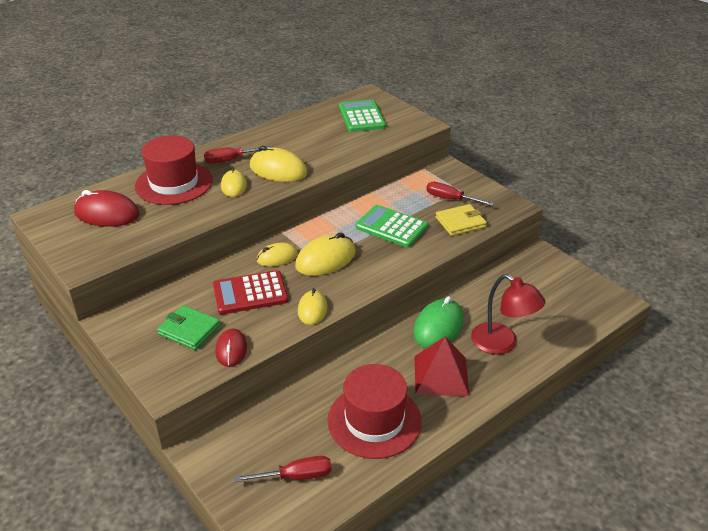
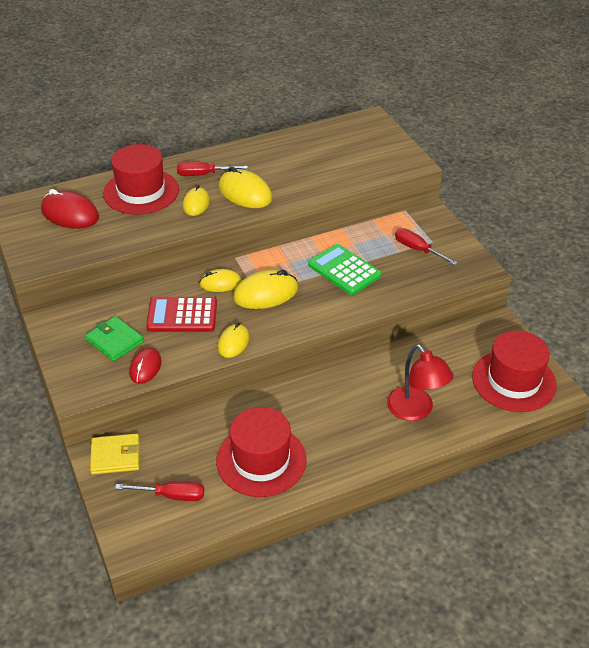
camera: 15 degrees right, 5 degrees up
green calculator [339,100,386,132] -> none
green mouse [413,296,464,348] -> none
red pyramid [415,337,469,396] -> none
yellow wallet [435,204,487,236] -> yellow wallet moved to [90,434,140,475]
none -> red hat [472,331,557,412]

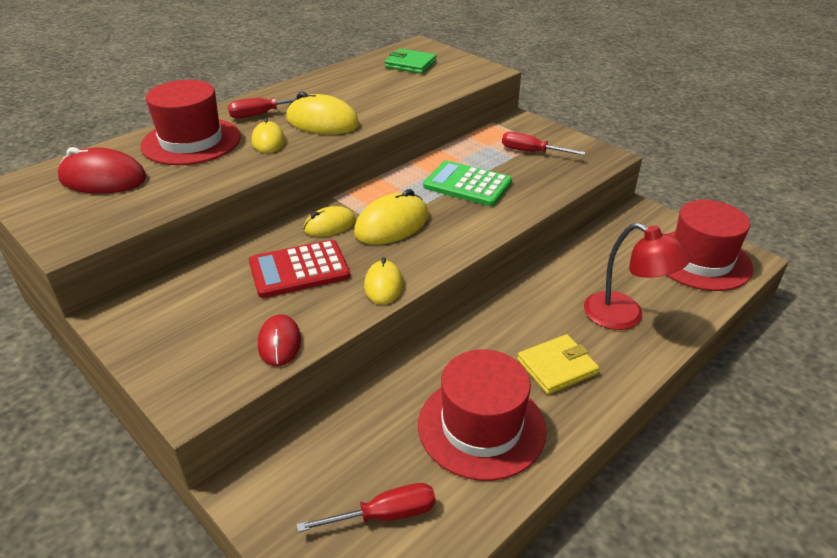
camera: 20 degrees left, 5 degrees down
green wallet [85,316,144,361] -> green wallet moved to [384,49,436,74]
yellow wallet [90,434,140,475] -> yellow wallet moved to [517,334,599,395]

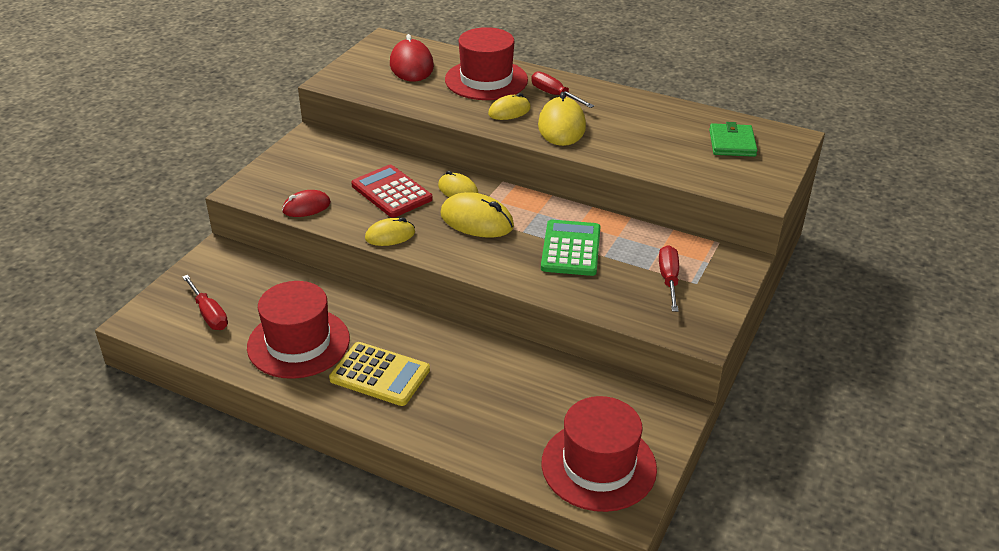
camera: 70 degrees right, 0 degrees up
yellow wallet [517,334,599,395] -> yellow calculator [329,342,430,406]
red lamp [584,223,691,330] -> none

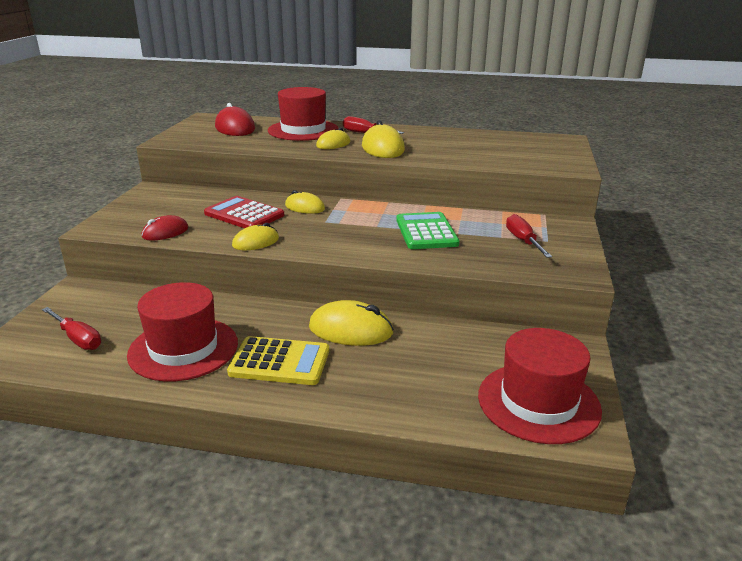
camera: 15 degrees left, 10 degrees down
yellow mouse [441,192,514,238] -> yellow mouse moved to [309,300,394,346]
green wallet [709,122,758,157] -> none

